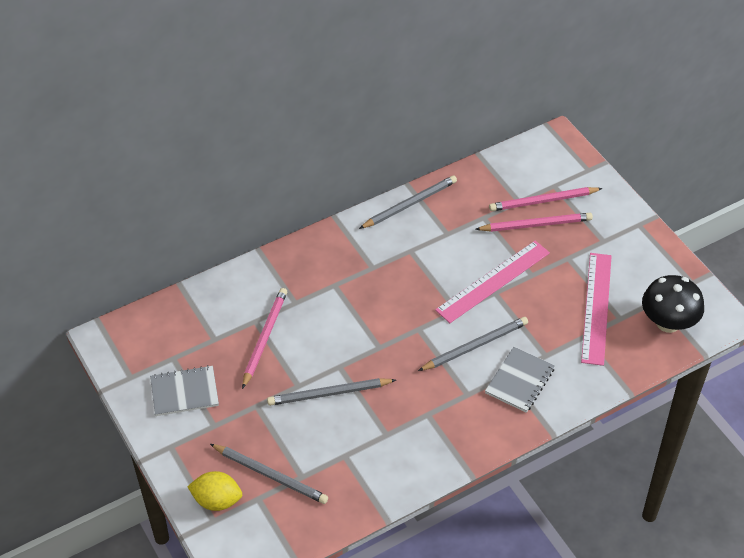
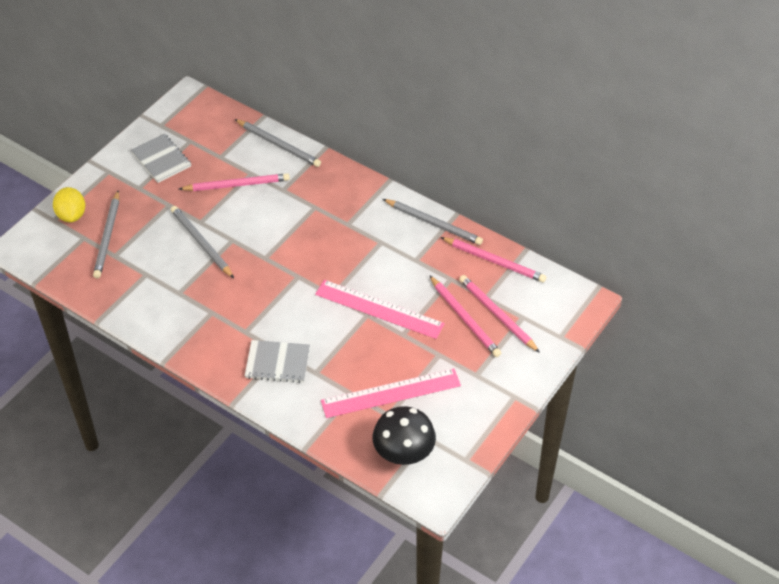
camera: 65 degrees right, 0 degrees up
grey pencil [418,317,528,371] -> grey pencil moved to [235,119,321,167]
none -> pink pencil [441,237,546,282]

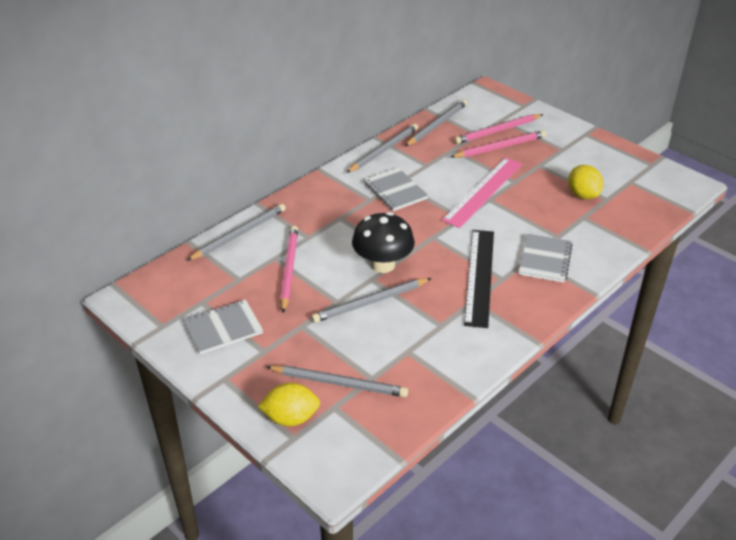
camera: 80 degrees left, 10 degrees down
pink ruler [321,369,461,418] -> yellow lemon [568,165,603,199]
black mushroom [372,406,436,465] -> black mushroom moved to [352,212,415,273]
pink pencil [441,237,546,282] -> grey pencil [405,99,467,146]
none -> grey notebook [364,168,429,211]
none -> black ruler [464,230,494,328]

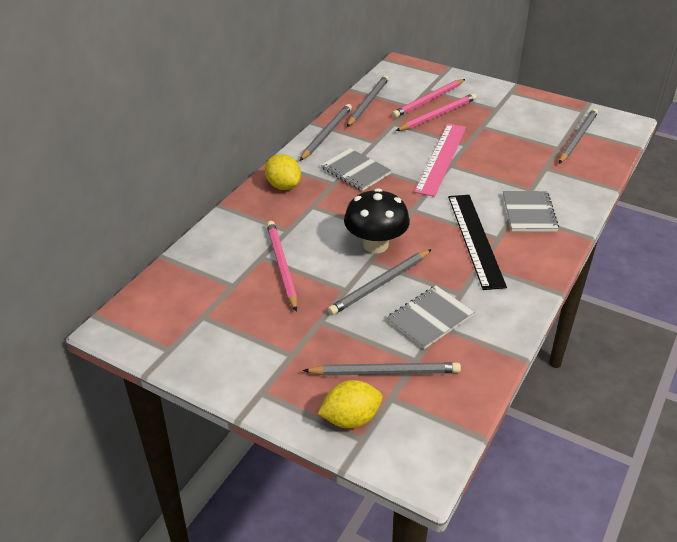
camera: 15 degrees left, 0 degrees up
grey notebook [183,300,263,354] -> grey notebook moved to [387,285,474,349]
grey pencil [187,204,286,261] -> grey pencil moved to [559,109,598,164]
yellow lemon [568,165,603,199] -> yellow lemon moved to [265,154,301,190]

